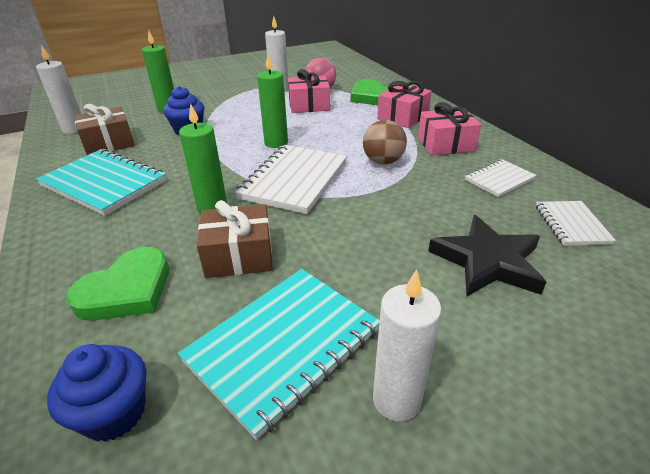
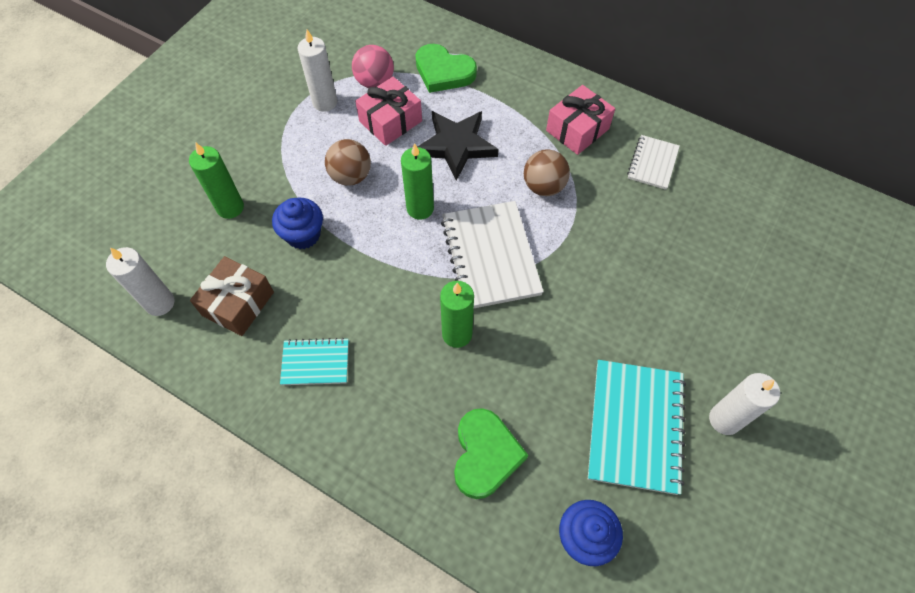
camera: 35 degrees left, 25 degrees up
turquoise notebook [36,149,166,216] -> turquoise notebook [280,338,349,385], size x0.55
brown gift [197,200,273,278] -> none
pink gift [377,81,432,128] -> none
black star [428,215,546,297] -> black star moved to [418,111,499,181]
white notebook [536,201,616,246] -> none
none -> brown ball [325,139,371,186]

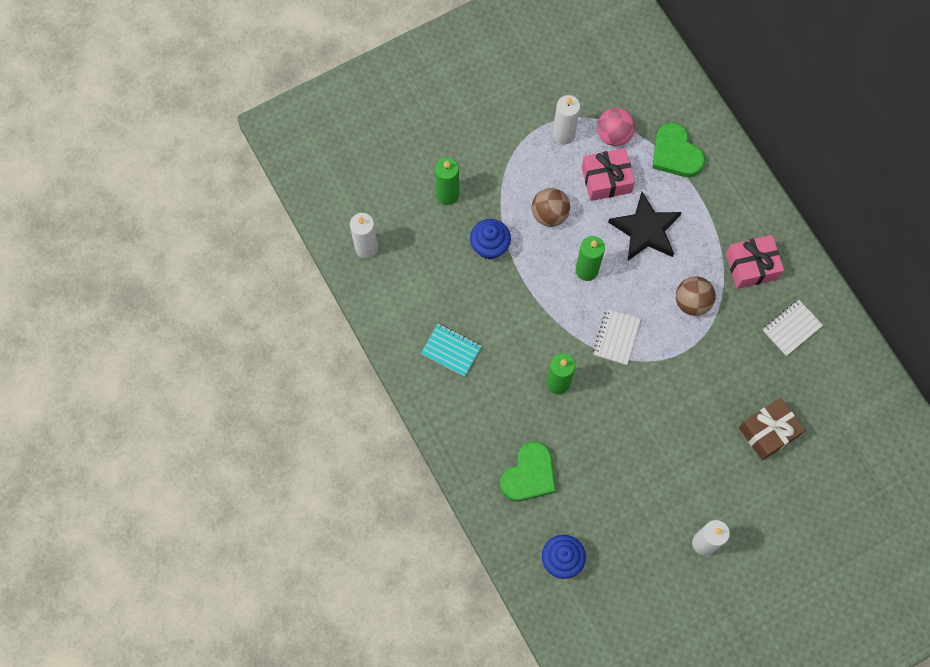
camera: 30 degrees right, 10 degrees up
brown gift [190,256,274,336] -> brown gift moved to [739,398,805,460]
white notebook [441,201,544,308] -> white notebook [593,309,641,365], size x0.55
turquoise notebook [588,360,686,495] -> none

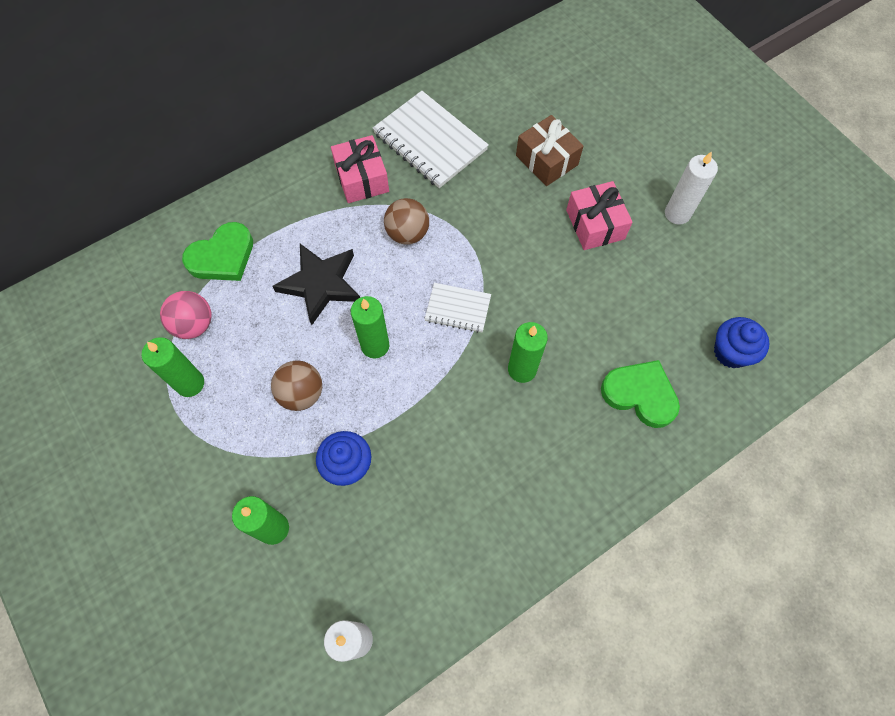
camera: 95 degrees left, 5 degrees down
turquoise notebook [421,324,482,377] -> none
white candle [553,95,580,144] -> green candle [142,337,204,397]
pink gift [582,148,635,201] -> pink gift moved to [566,181,633,250]
white notebook [763,300,823,356] -> white notebook [373,91,489,188], size x1.81

